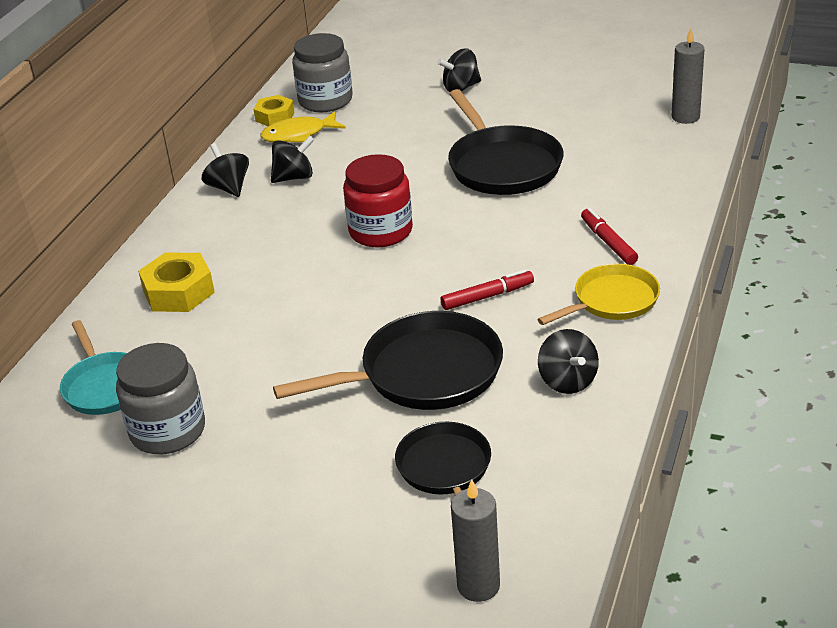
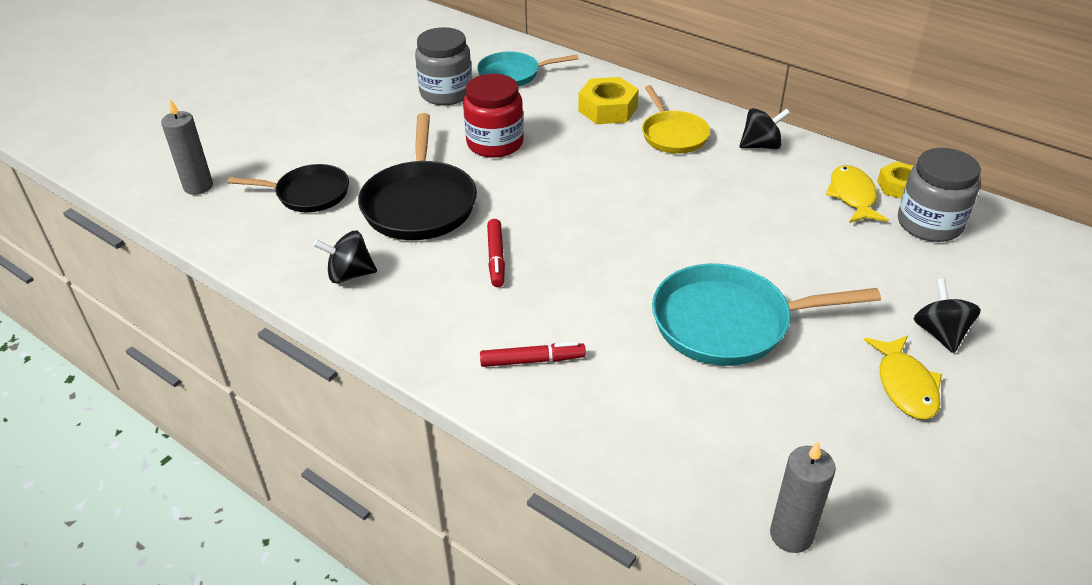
camera: 105 degrees right, 5 degrees up
black spinning top [271,136,314,183] -> none
red jar [343,154,413,248] -> red jar moved to [463,74,524,158]
black pan [448,89,564,195] -> turquoise pan [652,264,881,366]
yellow pan [537,263,660,325] -> yellow pan moved to [642,85,710,153]
none -> yellow fish [864,335,942,420]

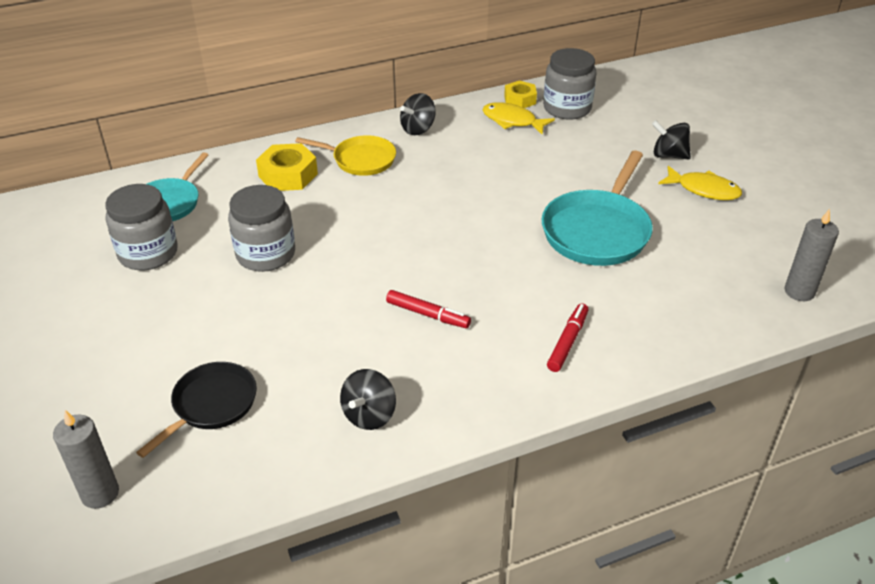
camera: 60 degrees left, 0 degrees up
black pan [358,113,477,240] -> none
red jar [463,74,524,158] -> grey jar [228,185,295,272]
black spinning top [739,108,790,149] -> black spinning top turned 150 degrees counterclockwise [400,93,436,135]

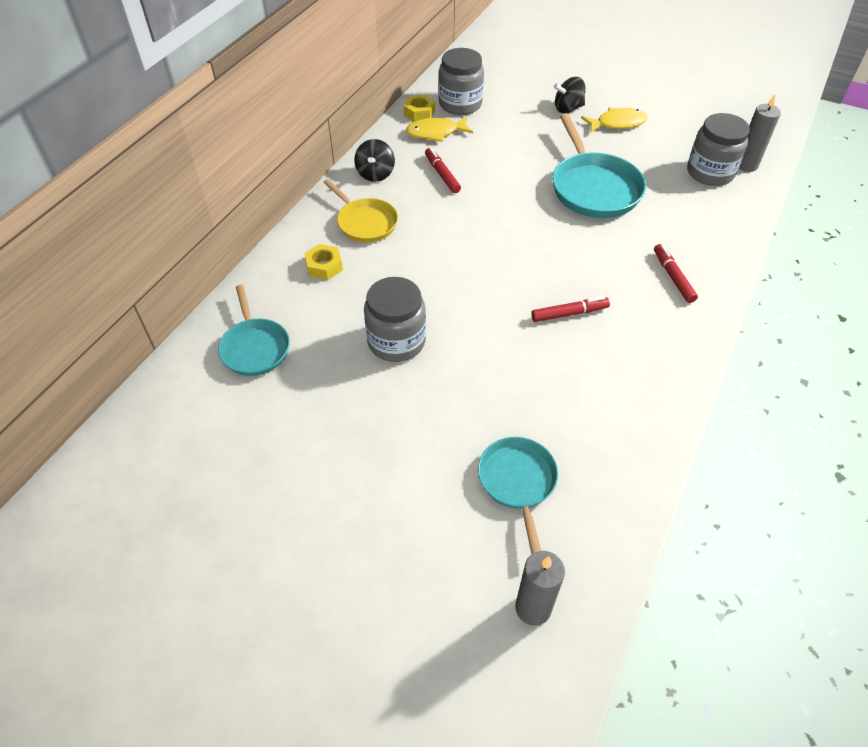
camera: 40 degrees left, 10 degrees up
grey jar [105,184,177,270] -> grey jar moved to [687,113,750,186]
black pan [136,362,257,458] -> turquoise pan [478,437,558,554]
yellow nut [256,143,318,191] -> yellow nut [304,244,343,280], size x0.66
yellow pan [295,135,396,176] -> yellow pan turned 75 degrees clockwise [323,179,398,243]
black spinning top [340,369,396,430] -> none
none -> red marker [425,148,461,193]

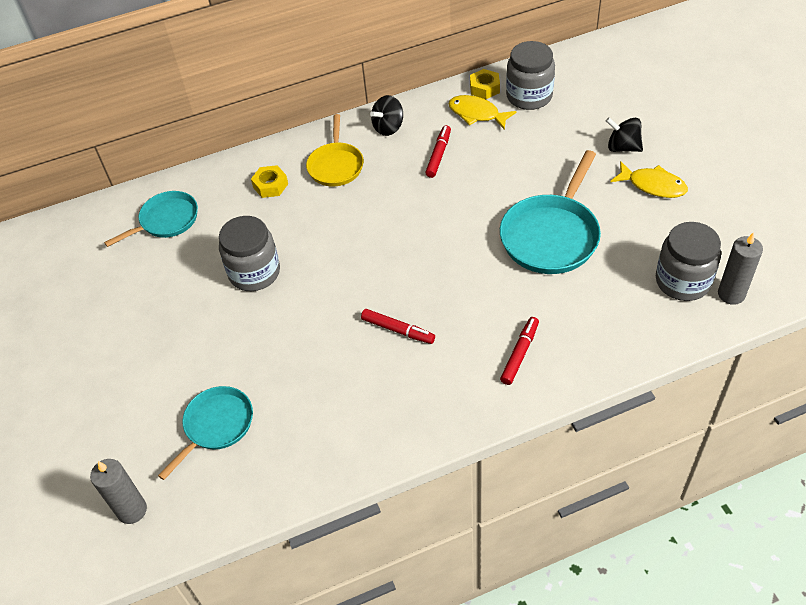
camera: 45 degrees right, 0 degrees up
turquoise pan [218,285,290,376] -> turquoise pan turned 150 degrees counterclockwise [104,191,198,247]

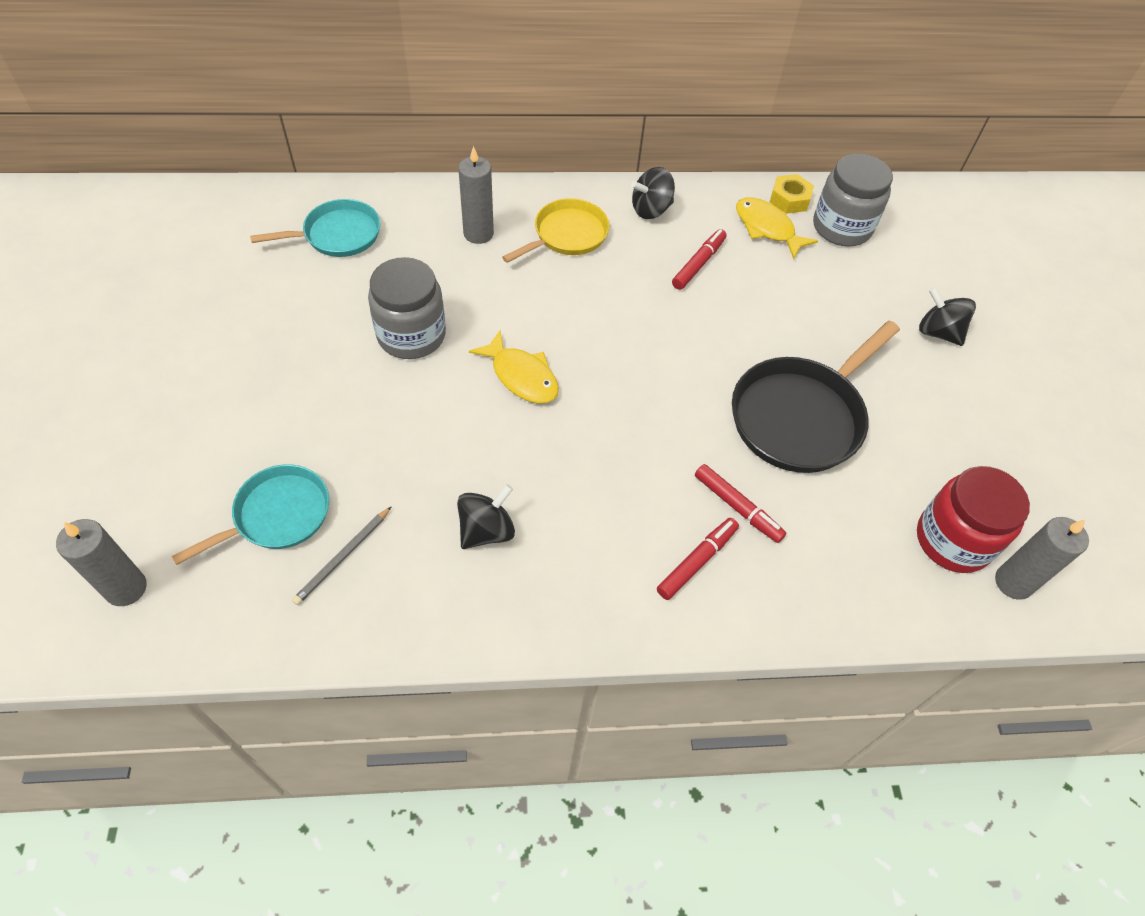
camera: 10 degrees right, 5 degrees up
yellow nut [251,165,288,198] -> grey candle [458,146,494,244]
yellow pan [306,114,364,186] -> yellow pan turned 150 degrees counterclockwise [502,198,609,263]
red marker [361,309,435,344] -> red marker moved to [695,464,786,543]
turquoise pan [500,150,601,274] -> black pan [732,321,900,473]
yellow fish [610,161,688,198] -> yellow fish moved to [469,330,559,403]
grey jar [656,222,721,301] -> red jar [917,466,1030,573]
none -> grey pencil [292,506,392,605]
none -> black spinning top [457,484,515,549]

